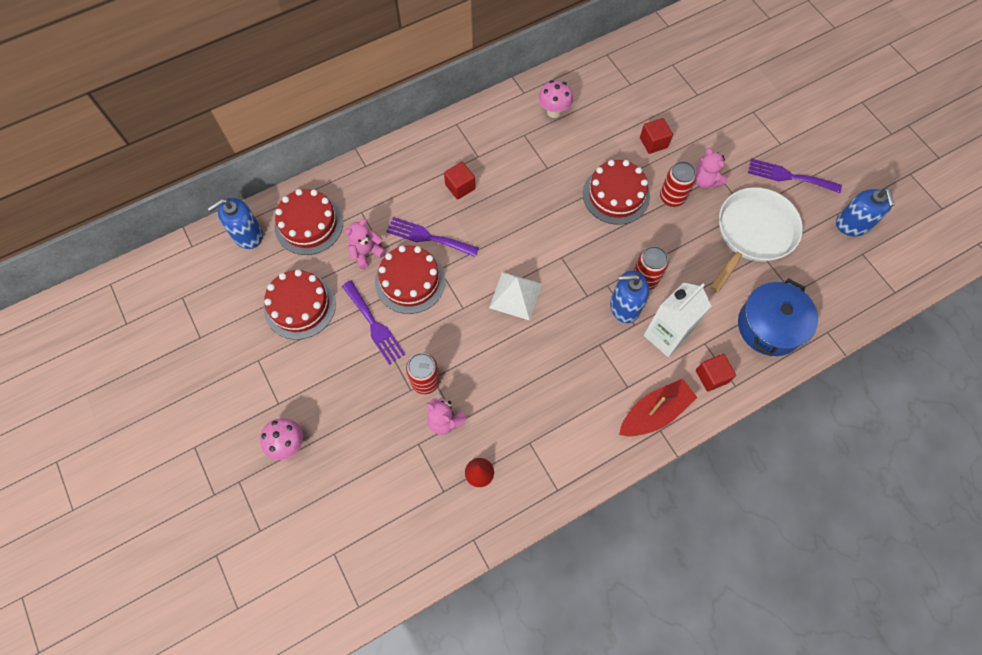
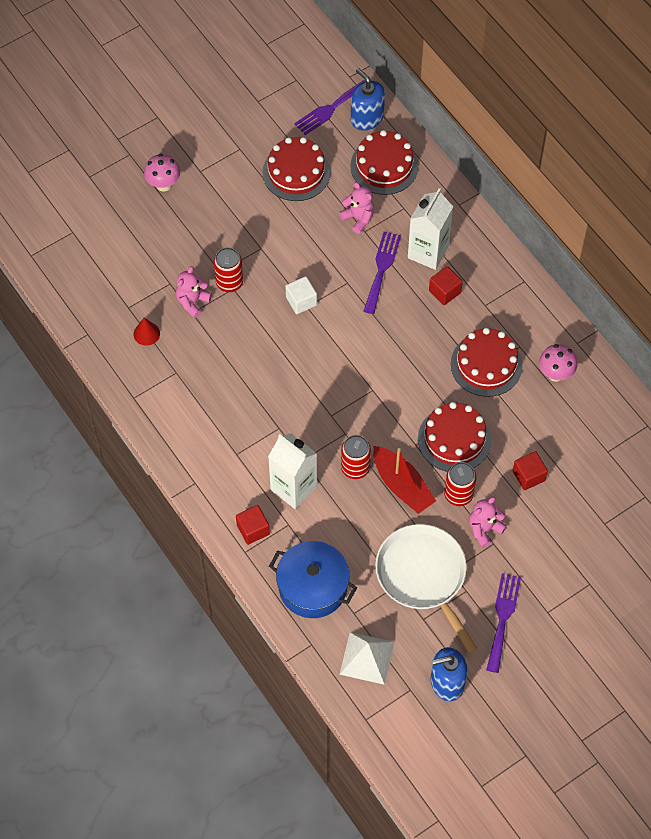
camera: 85 degrees right, 5 degrees down
purple fork [342,280,405,365] -> purple fork moved to [294,80,366,135]
red cake [375,246,446,314] -> red cake moved to [451,328,523,397]
white pyramid [489,272,542,321] -> white pyramid moved to [339,632,394,685]
blue soap dispenser [610,271,649,323] -> none
red boat [619,379,698,436] -> red boat moved to [373,446,436,514]
white pan [710,187,803,293] -> white pan turned 150 degrees counterclockwise [375,524,478,654]
none -> white cube [285,276,317,314]
none -> white carton [408,188,453,270]

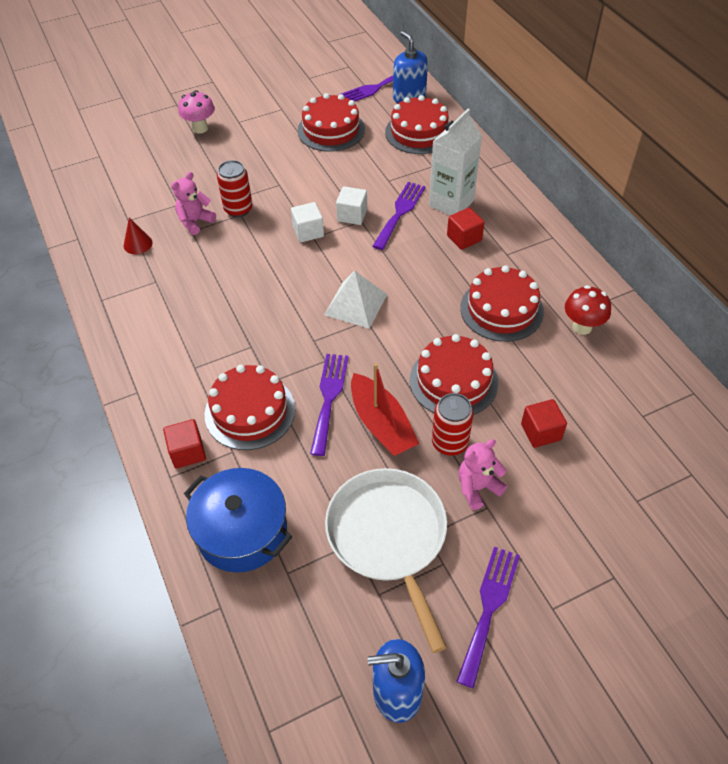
camera: 10 degrees right, 10 degrees down
white carton [268,433,317,509] -> red cake [205,365,295,450]
pink teddy bear [339,182,374,234] -> none
white pyramid [339,632,394,685] -> white pyramid moved to [324,271,387,329]
red can [341,435,371,479] -> purple fork [310,354,349,456]
pink mushroom [539,344,577,382] -> red mushroom [565,285,611,335]
none -> white cube [336,186,367,225]

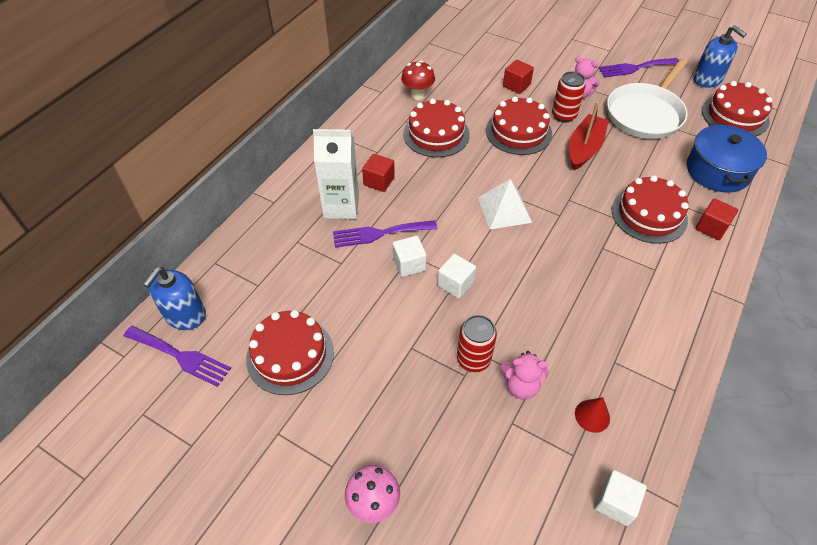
camera: 125 degrees left, 0 degrees up
purple fork [310,354,349,456] -> none
red cake [385,95,449,154] -> red cake moved to [702,81,772,136]
none -> white cube [595,470,647,526]

